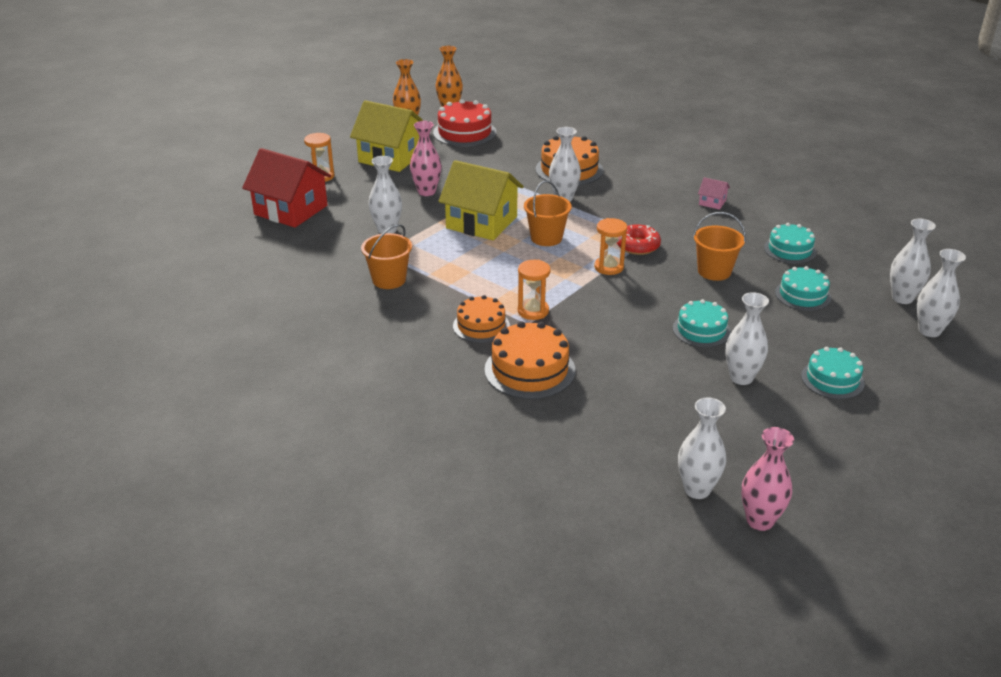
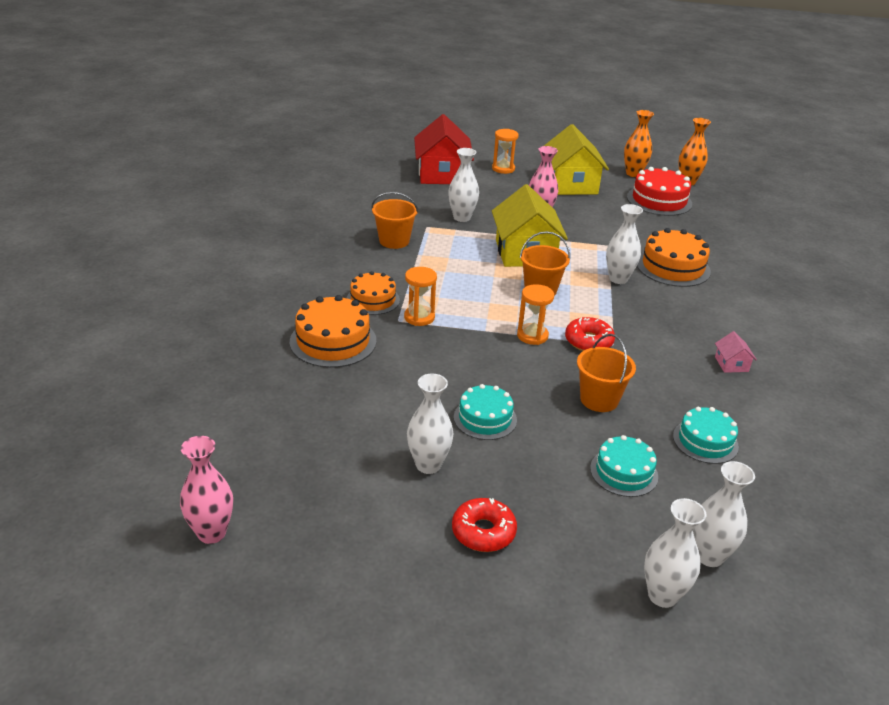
camera: 55 degrees right, 0 degrees up
white vase [678,398,726,499] -> none
turquoise cake [801,347,865,399] -> red donut [452,498,517,552]

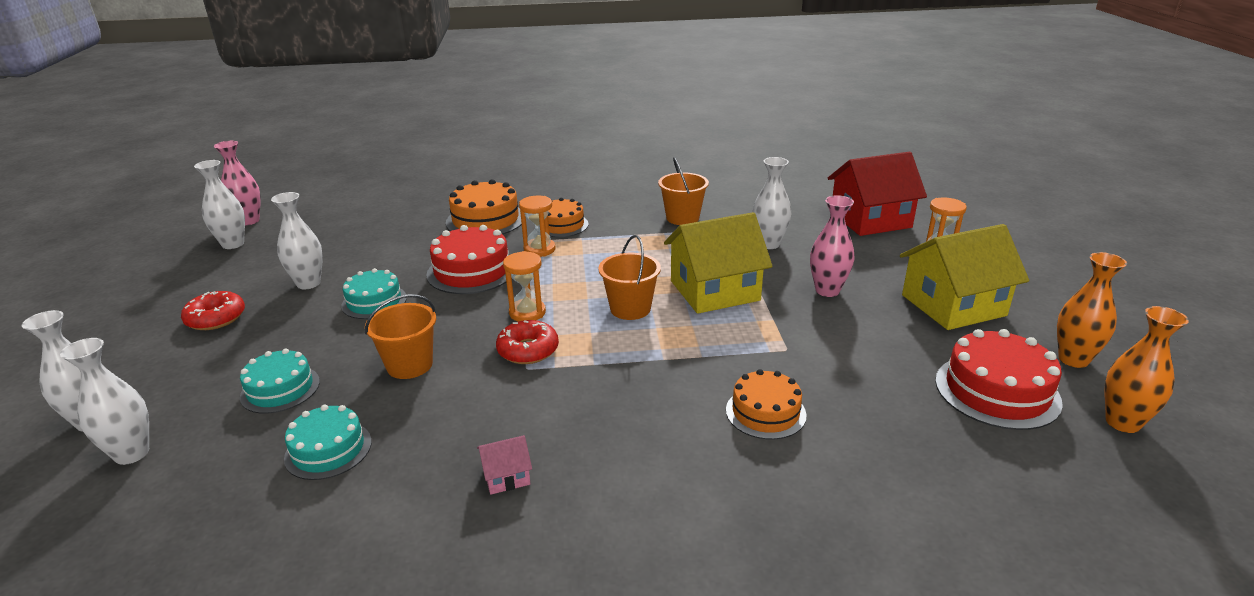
camera: 80 degrees right, 5 degrees down
white vase [606,204,643,284] -> white vase moved to [194,160,245,249]
orange cake [637,228,711,287] -> orange cake [726,369,806,440], size x0.66
none -> red cake [426,225,509,294]

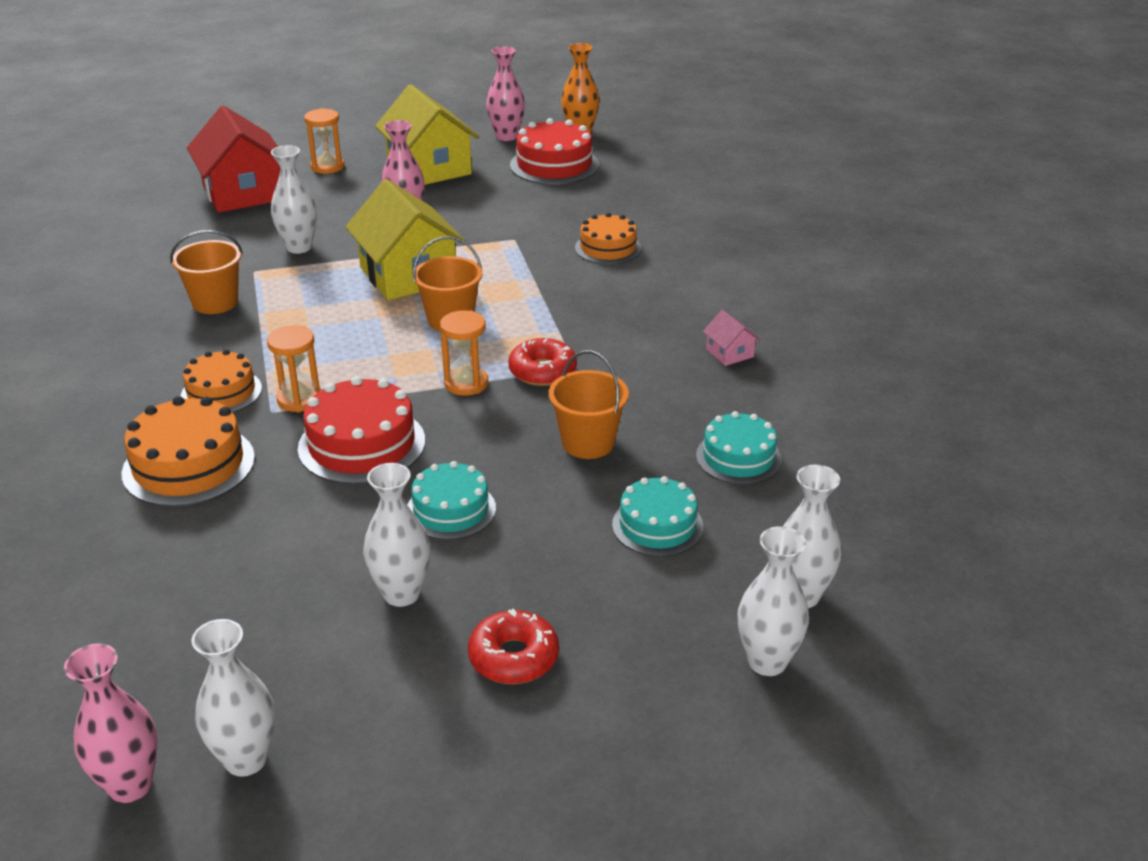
camera: 100 degrees left, 5 degrees up
orange vase [1057,252,1127,368] -> pink vase [486,46,525,141]

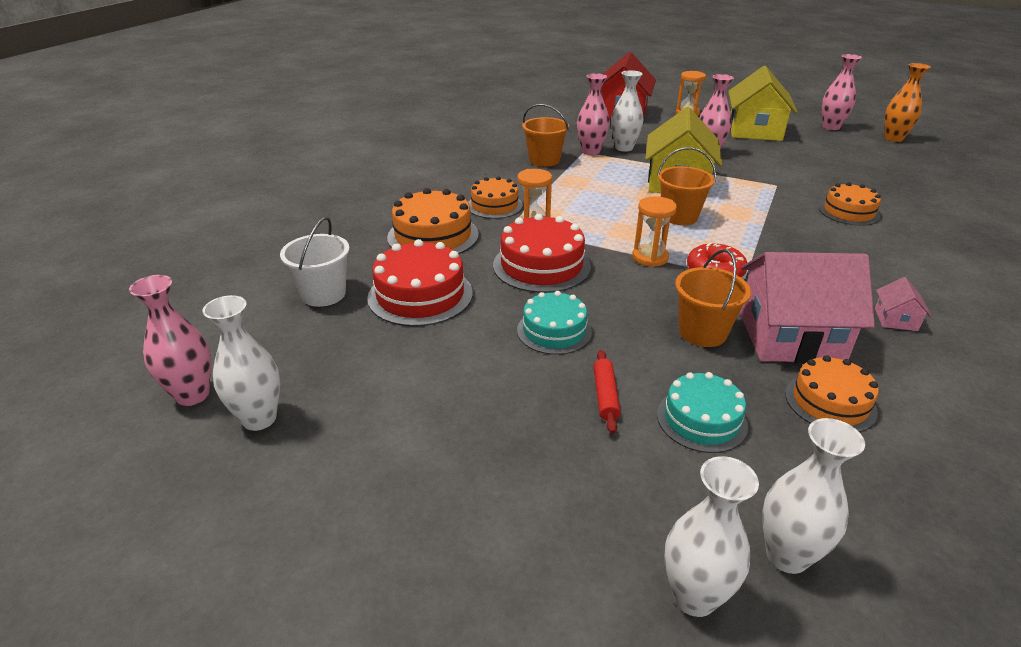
camera: 40 degrees right, 0 degrees up
white vase [363,463,430,607] -> none
red donut [468,608,559,684] -> none
red cake [510,118,599,185] -> red cake moved to [367,239,473,326]
turquoise cake [696,411,782,484] -> orange cake [785,355,879,432]
none -> white bucket [280,217,350,307]
none -> pink vase [577,73,610,155]
none -> red rolling pin [593,350,621,434]
none -> pink house [740,252,875,363]

